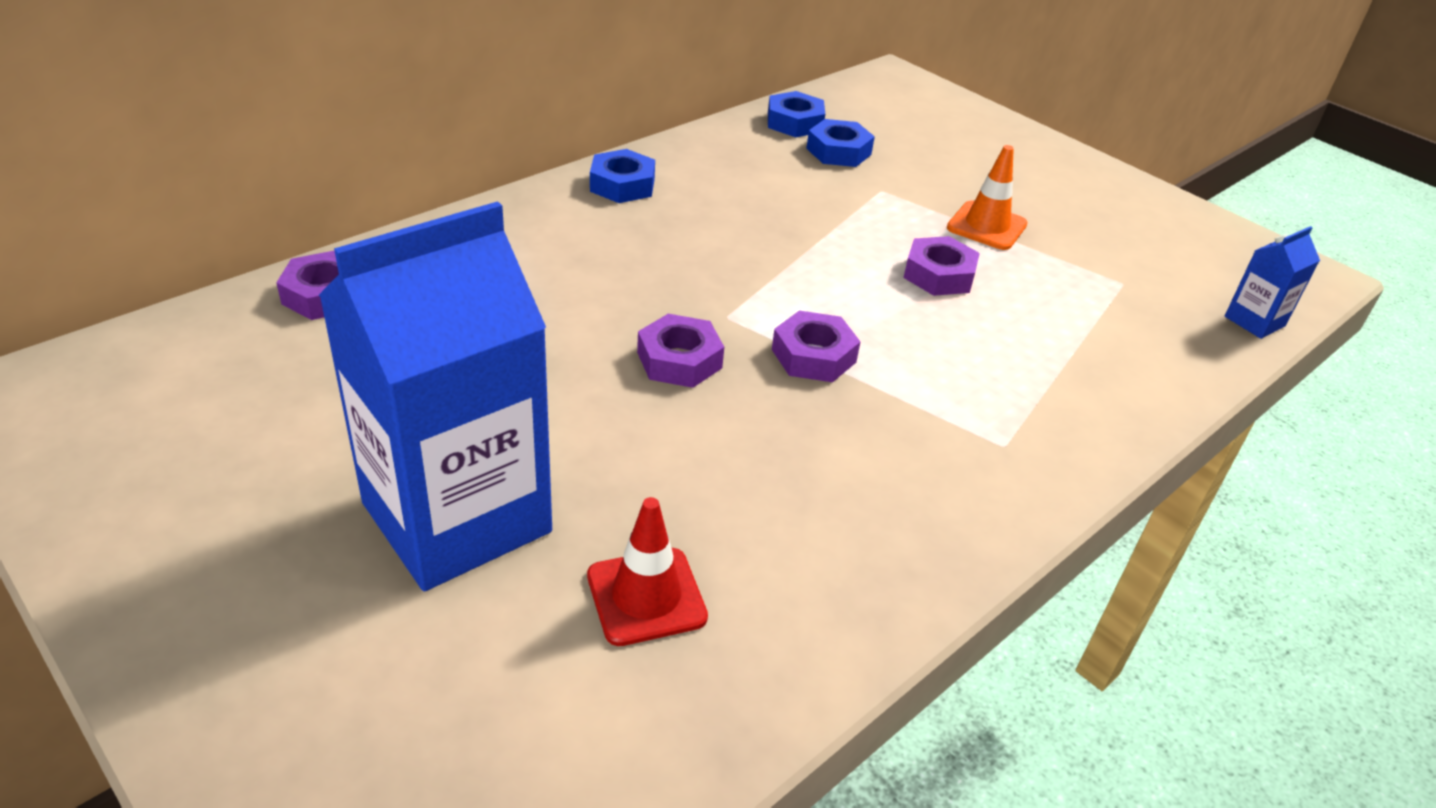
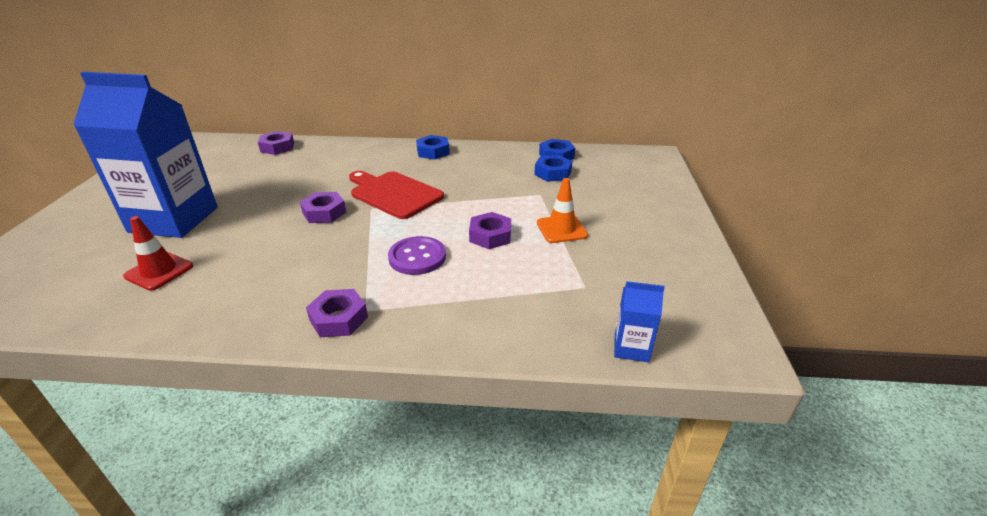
camera: 50 degrees right, 5 degrees down
purple nut [772,310,861,382] -> purple nut moved to [306,289,368,337]
none -> red cutting board [349,171,444,219]
none -> purple button [388,236,446,275]

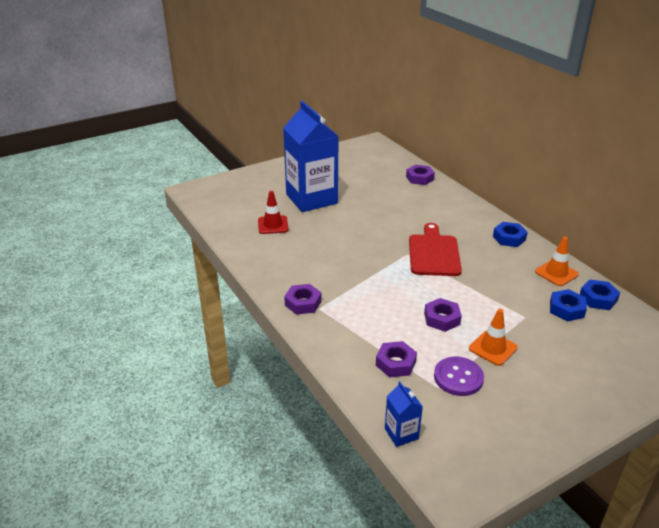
camera: 55 degrees right, 0 degrees up
purple nut [300,192,346,223] -> purple nut moved to [376,341,417,377]
purple button [388,236,446,275] -> purple button moved to [434,357,484,396]
none -> orange traffic cone [535,237,579,286]

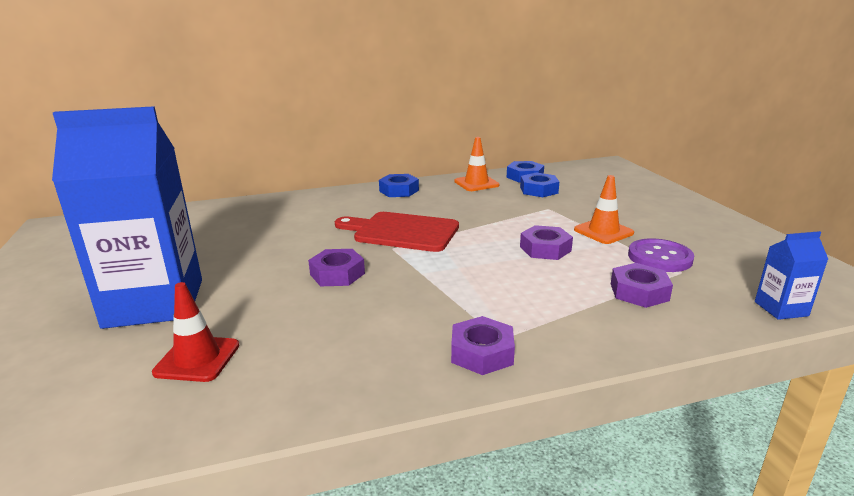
camera: 75 degrees left, 10 degrees down
purple nut [406,165,435,185] -> purple nut moved to [308,249,365,286]

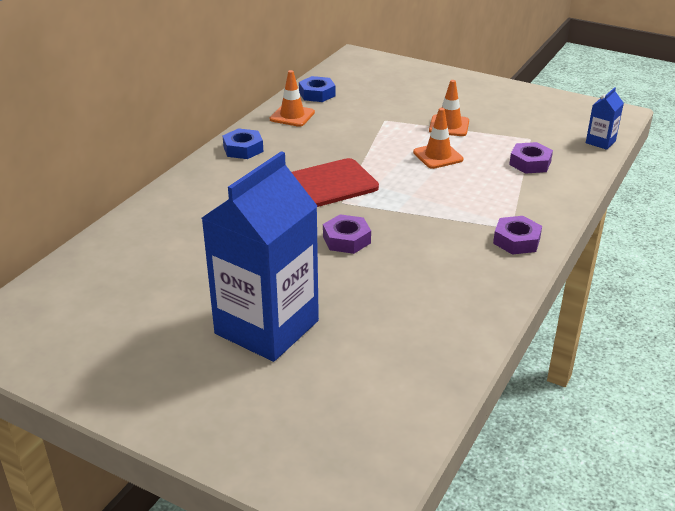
camera: 45 degrees left, 10 degrees up
red traffic cone [152,282,240,382] -> none
blue nut [520,173,559,197] -> none
purple nut [520,225,573,260] -> orange traffic cone [413,108,463,169]
purple button [628,239,694,272] -> none

